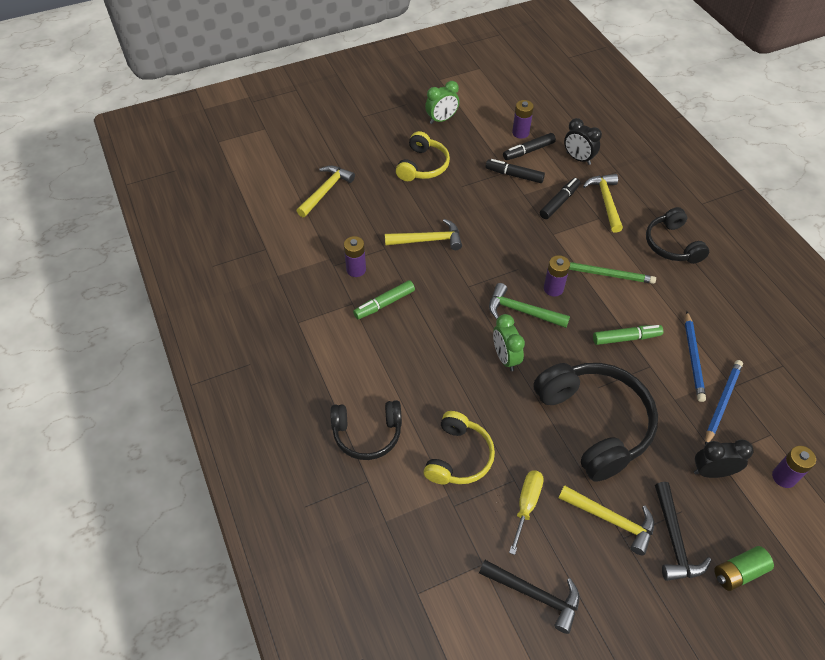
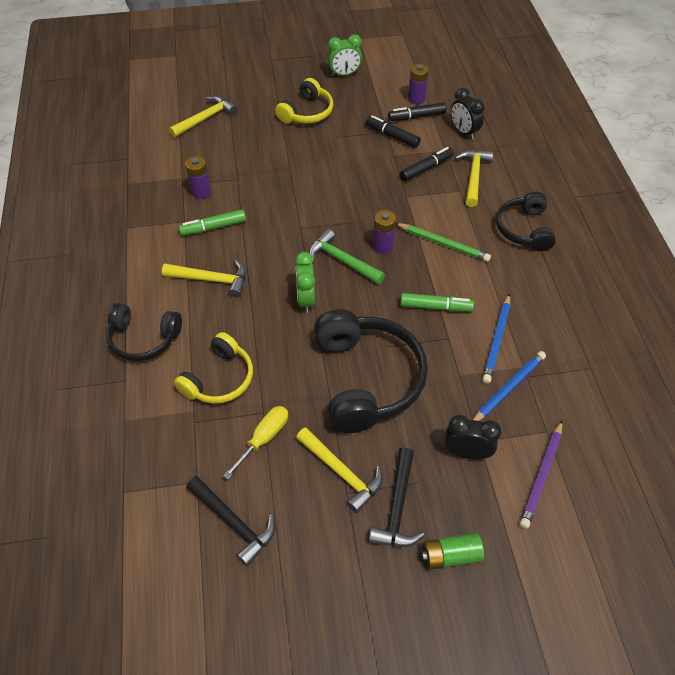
camera: 15 degrees right, 0 degrees up
yellow hammer [385,219,462,250] -> yellow hammer moved to [162,260,246,298]
purple battery [772,446,816,488] -> purple pencil [520,421,563,529]

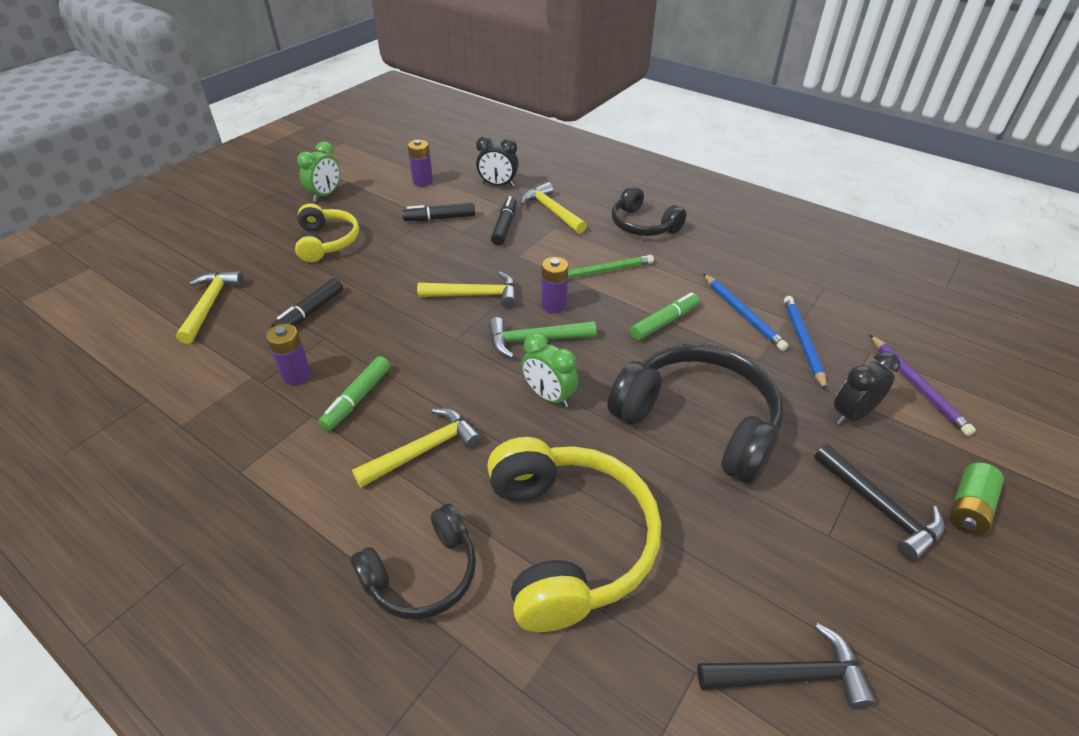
camera: 45 degrees left, 10 degrees down
yellow headphones [174,332,253,404] -> yellow headphones [487,437,661,632], size x1.67
yellow screwdriver [223,406,288,479] -> none
yellow hammer [296,427,383,513] -> yellow hammer moved to [417,272,516,308]
black marker [388,102,446,121] -> black marker moved to [271,278,343,328]

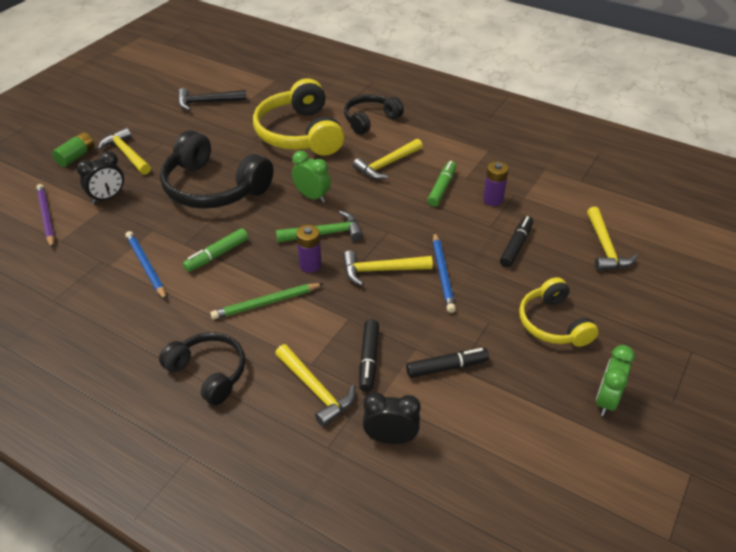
camera: 175 degrees right, 0 degrees up
purple battery [407,140,433,187] -> none
blue pencil [784,296,827,391] -> blue pencil moved to [433,232,456,313]
black hammer [814,444,945,561] -> yellow hammer [98,128,151,175]

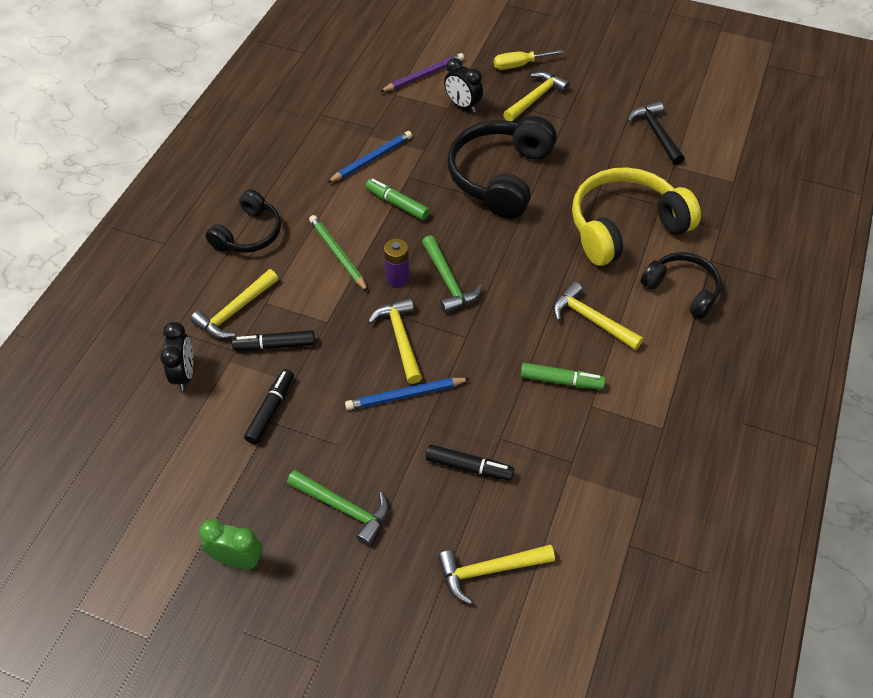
camera: 80 degrees right, 10 degrees up
green battery [52,132,95,167] -> yellow screwdriver [494,50,564,70]
green clock [292,151,331,203] -> none
black marker [406,348,489,378] -> black marker turned 135 degrees counterclockwise [244,369,294,445]
purple battery [483,161,509,206] -> none
yellow headphones [519,277,599,347] -> green hammer [287,470,389,546]

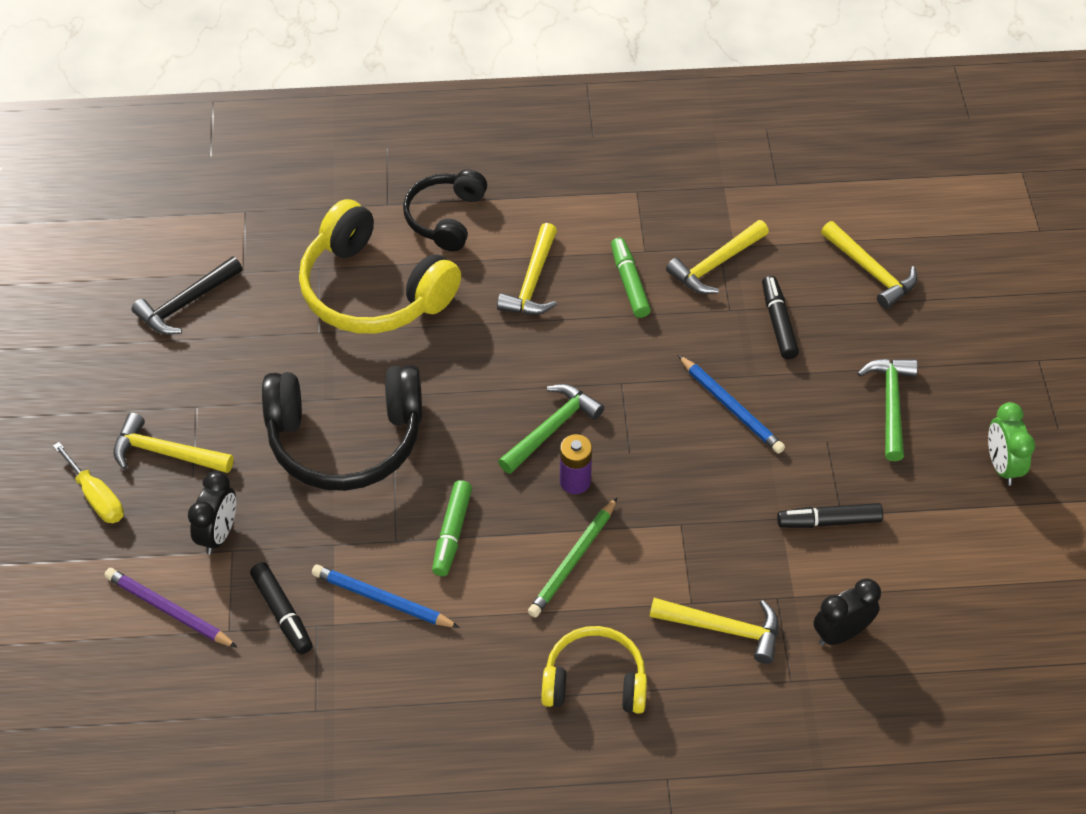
camera: 115 degrees left, 0 degrees up
black headphones [205,189,281,253] -> yellow headphones [541,626,647,714]
black marker [232,330,315,351] -> black marker moved to [250,562,313,654]
yellow hammer [368,298,422,384] -> yellow hammer moved to [666,220,769,294]

